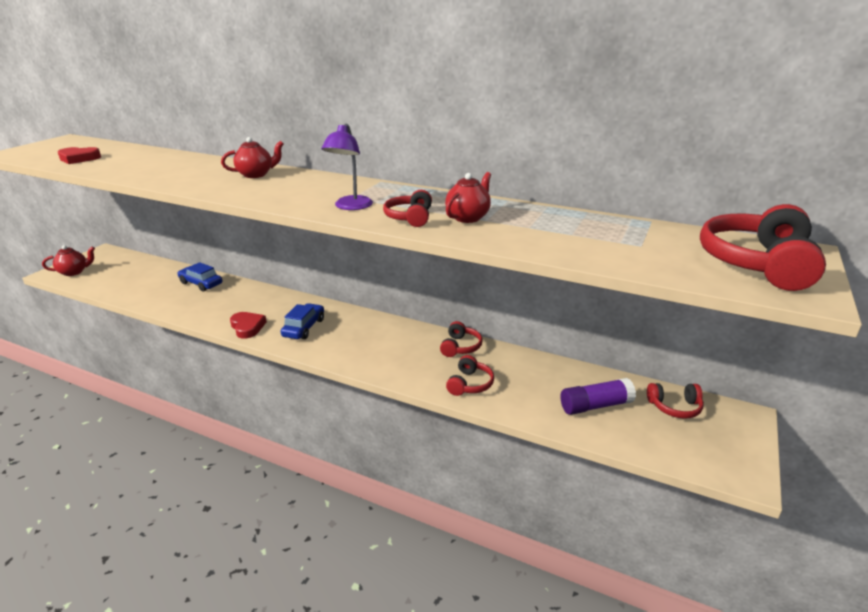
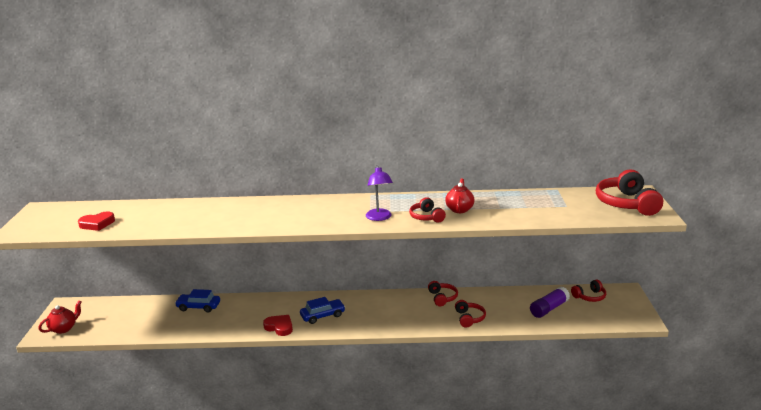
camera: 25 degrees left, 5 degrees down
red teapot [221,137,284,178] -> none
blue car [280,303,324,339] -> blue car turned 75 degrees clockwise [300,297,345,324]

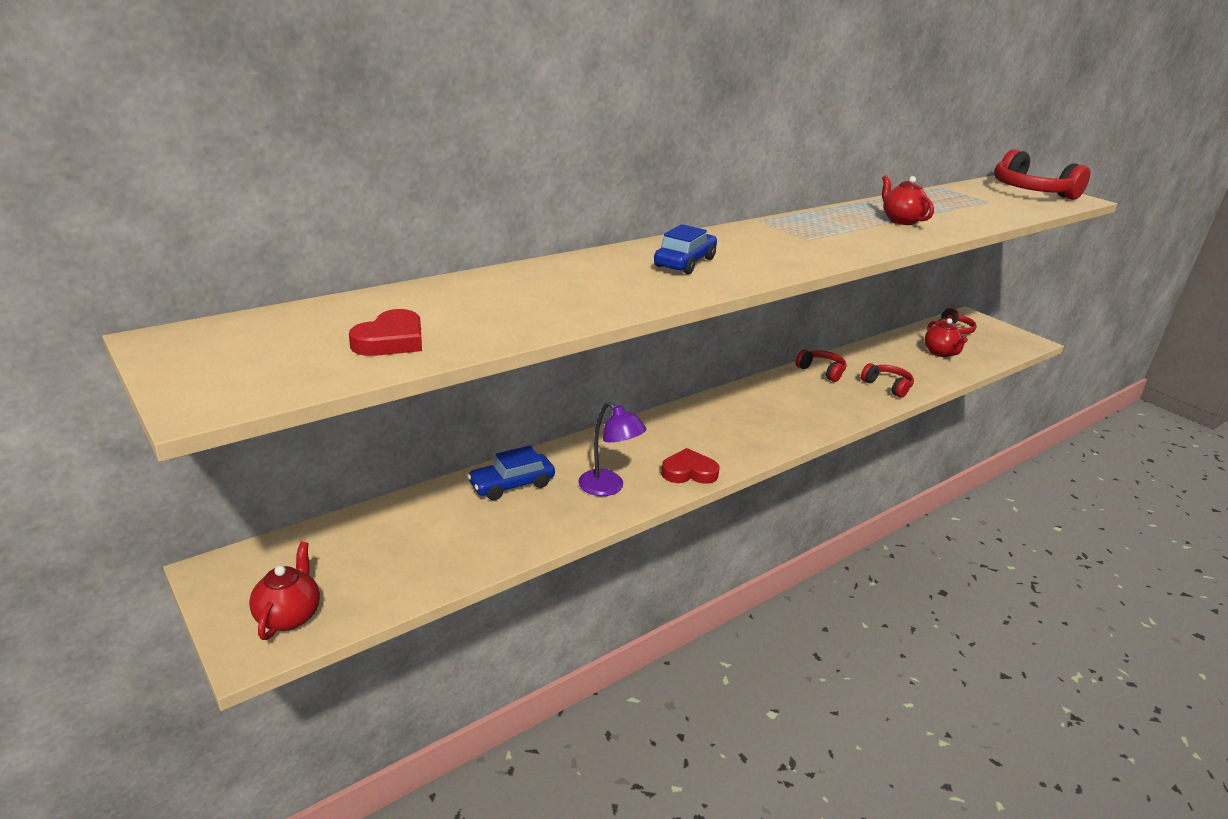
camera: 40 degrees left, 5 degrees up
blue car [300,297,345,324] -> blue car moved to [654,224,717,274]
purple lamp [366,165,393,221] -> purple lamp moved to [578,402,646,496]
red headphones [409,197,446,223] -> none
purple glue stick [530,287,570,318] -> red teapot [925,318,968,357]

